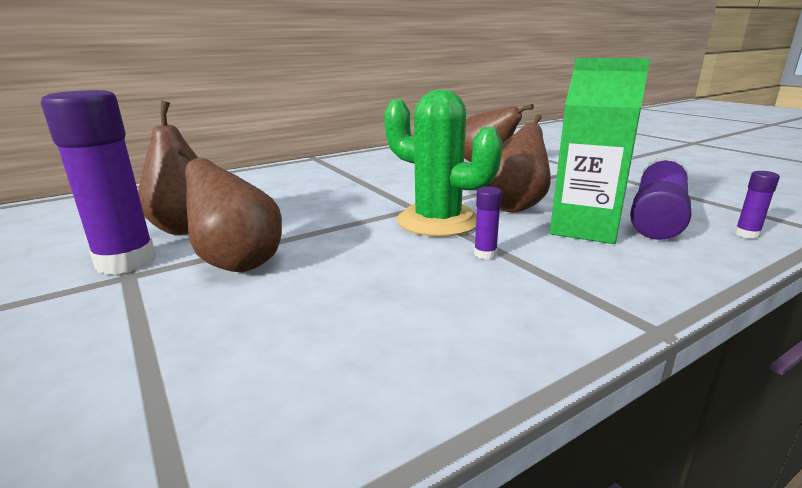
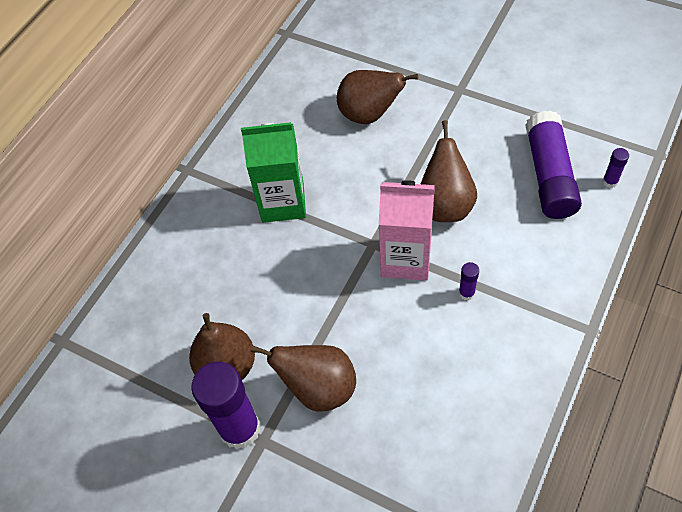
camera: 25 degrees left, 35 degrees up
green cactus [385,89,502,237] -> pink carton [379,180,435,281]
green carton [550,58,650,244] -> green carton moved to [241,122,306,223]

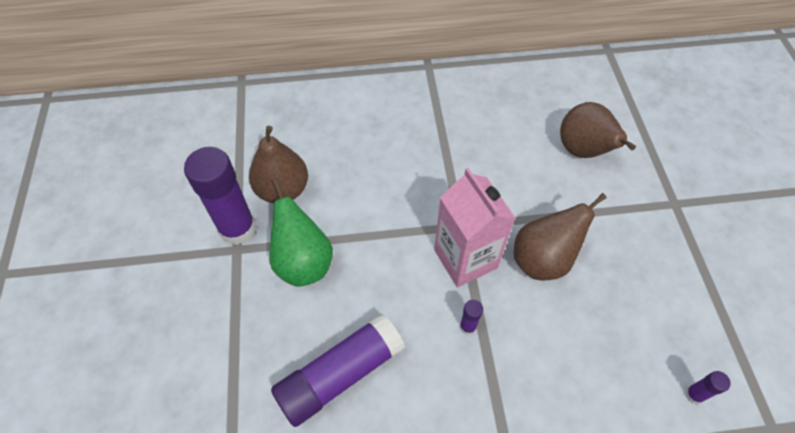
camera: 50 degrees right, 0 degrees up
green carton [241,122,306,223] -> none
brown pear [251,345,356,412] -> green pear [269,180,333,287]
purple glue stick [525,110,582,219] -> purple glue stick moved to [271,314,405,427]

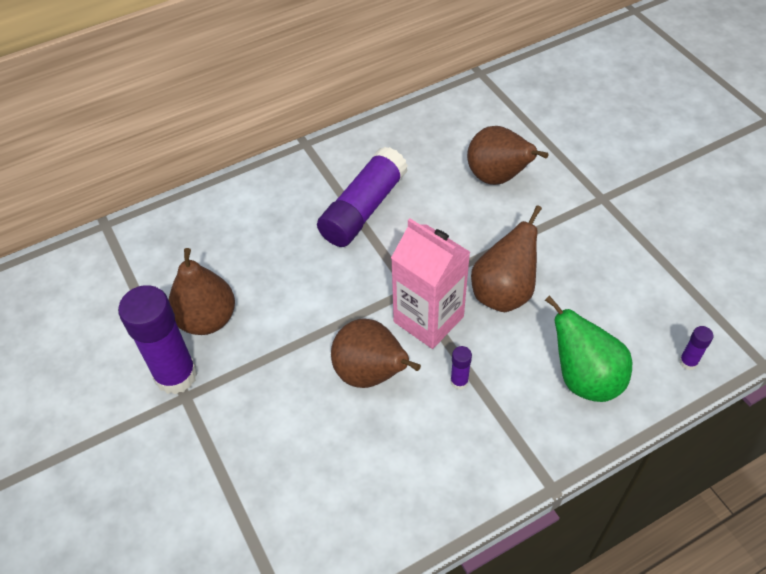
camera: 20 degrees left, 5 degrees down
green pear [269,180,333,287] -> green pear moved to [545,296,632,402]
purple glue stick [271,314,405,427] -> purple glue stick moved to [317,146,408,247]
none -> brown pear [331,318,421,388]

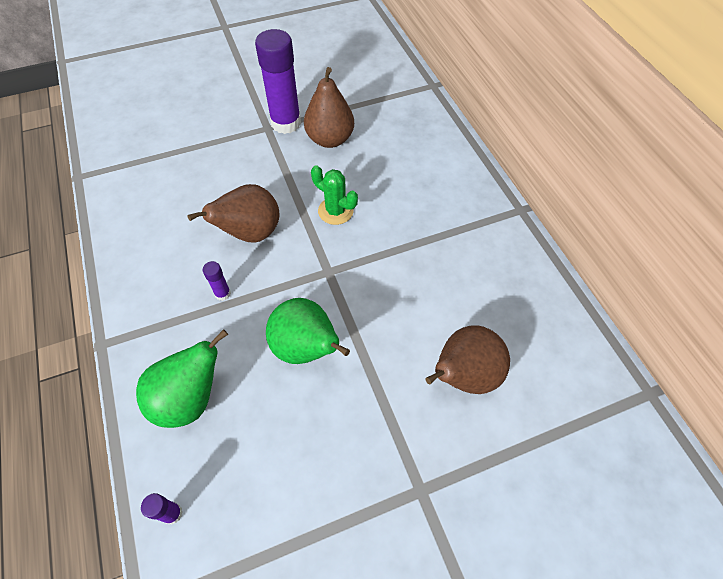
camera: 95 degrees right, 5 degrees up
purple glue stick [317,146,408,247] -> none
pink carton [391,219,470,349] -> none
brown pear [471,205,542,312] -> green pear [266,298,350,364]
none -> green cactus [311,165,358,225]

